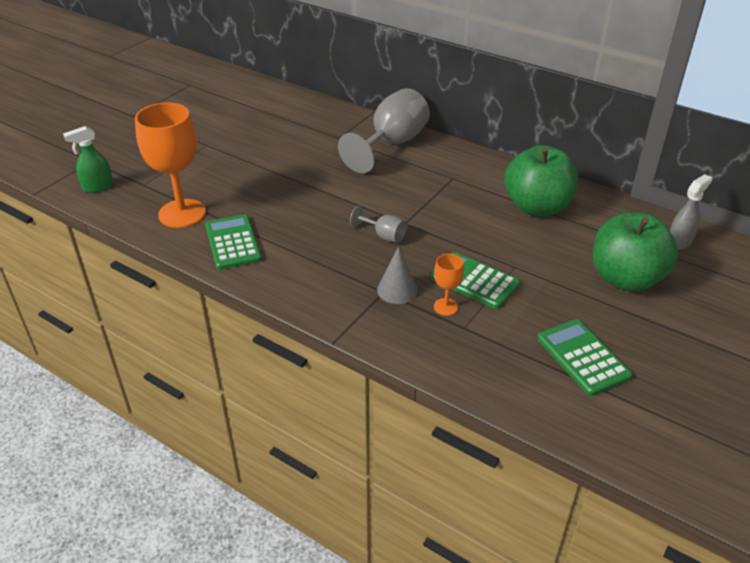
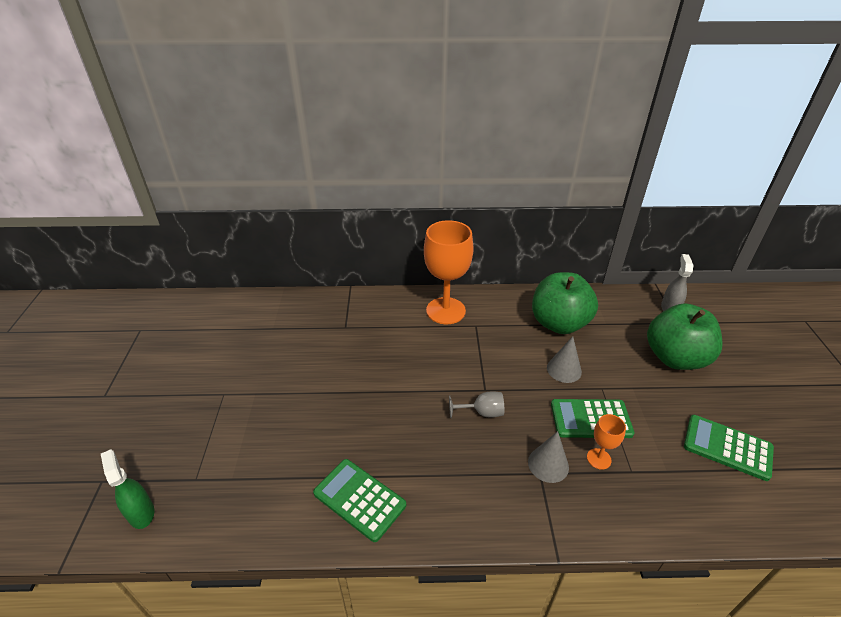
camera: 35 degrees left, 0 degrees up
green spray bottle [63,126,113,193] -> green spray bottle turned 120 degrees clockwise [101,449,154,529]
orange goblet [135,102,206,228] -> orange goblet moved to [424,220,474,324]
grey goblet [338,88,430,173] -> none
none -> grey cone [547,336,582,383]

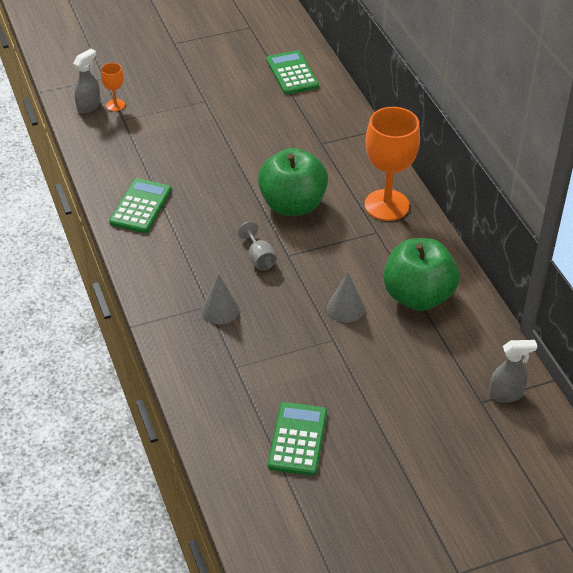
camera: 70 degrees right, 5 degrees up
green spray bottle [101,449,154,529] -> grey spray bottle [73,49,101,114]
green calculator [551,399,634,438] -> green calculator moved to [266,50,319,95]
orange goblet [587,414,626,470] -> orange goblet moved to [101,63,125,111]
green apple [647,304,723,370] -> green apple moved to [258,148,328,216]

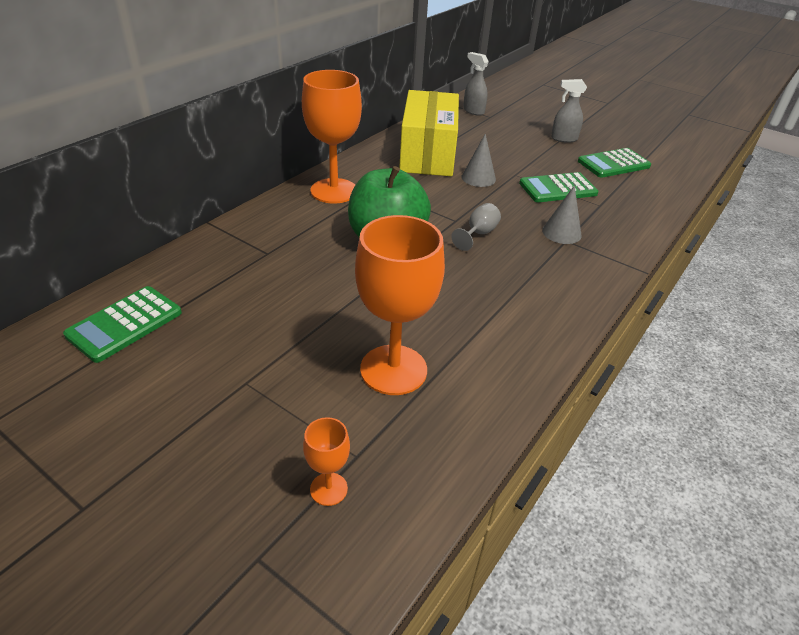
camera: 125 degrees left, 5 degrees down
grey spray bottle [73,49,101,114] -> grey spray bottle moved to [551,79,587,143]
green calculator [109,178,171,233] -> green calculator moved to [519,172,599,202]
green apple [383,238,459,311] -> yellow box [399,90,459,176]
none -> orange goblet [355,215,445,395]

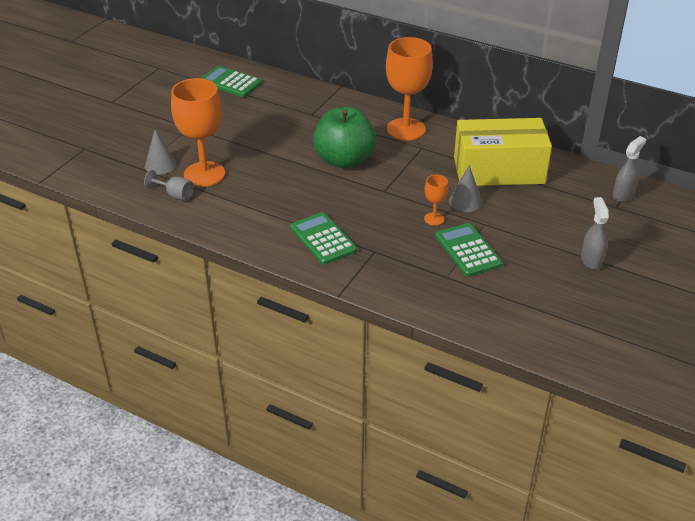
camera: 85 degrees right, 0 degrees up
orange goblet [303,417,350,506] -> orange goblet moved to [424,175,448,226]
grey goblet [451,203,501,251] -> grey goblet moved to [144,170,194,201]
grey cone [542,185,581,244] -> grey cone moved to [145,129,177,175]
green calculator [578,148,651,178] -> green calculator moved to [290,212,357,265]

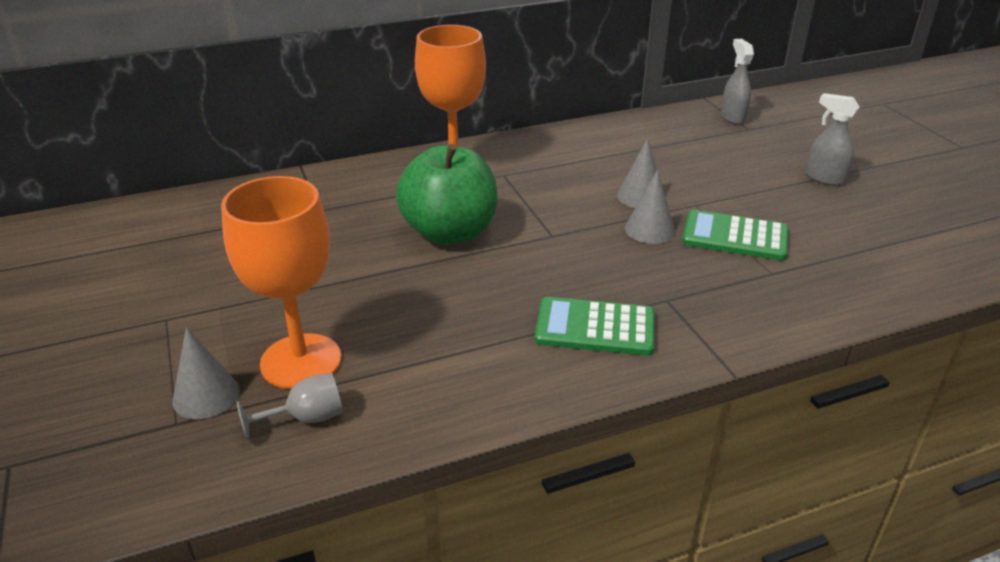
camera: 50 degrees left, 5 degrees down
green calculator [202,66,262,97] -> none
orange goblet [424,175,448,226] -> grey cone [625,169,675,244]
yellow box [454,118,552,186] -> none

